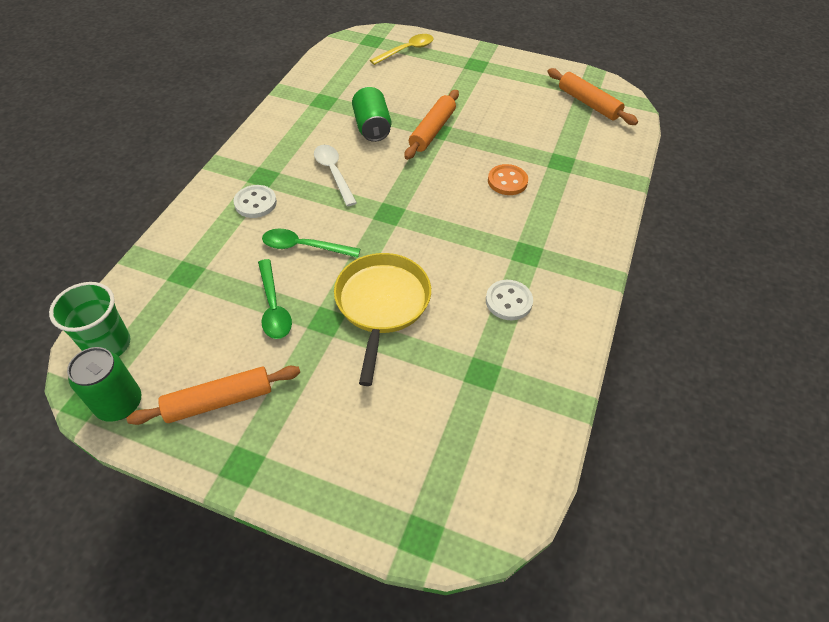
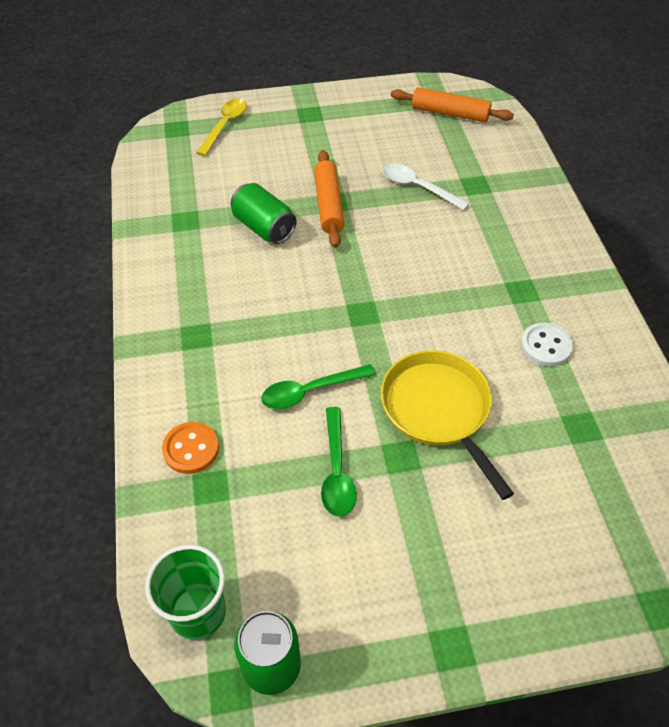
camera: 30 degrees left, 0 degrees up
orange rolling pin [127,366,300,425] -> none
white button [233,185,277,218] -> none
green spoon [258,259,292,339] -> green spoon turned 45 degrees clockwise [321,407,357,517]
white spoon [314,145,357,206] -> white spoon moved to [383,164,470,210]
orange button [488,164,528,195] -> orange button moved to [162,422,219,474]

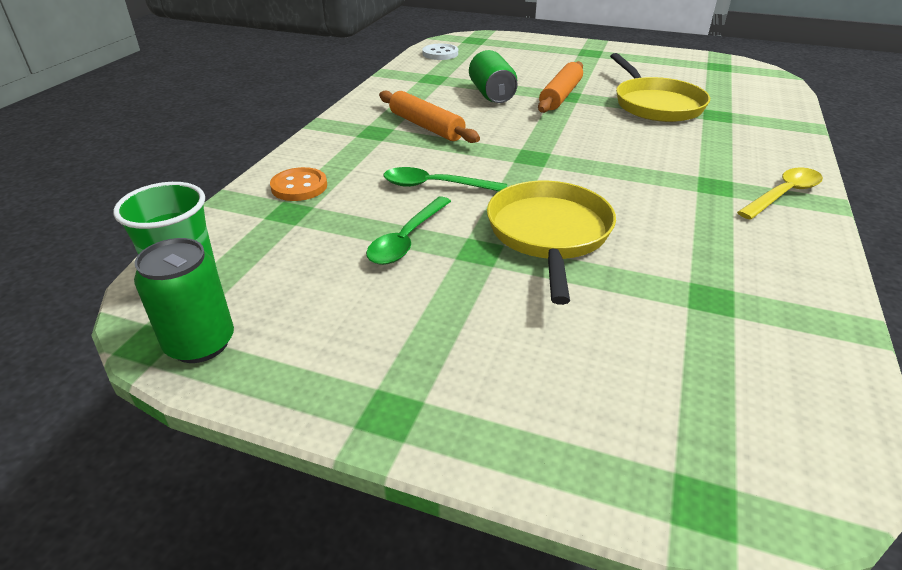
camera: 30 degrees right, 15 degrees down
yellow spoon [196,99,247,156] -> yellow spoon moved to [737,168,823,220]
white spoon [383,164,470,210] -> yellow pan [610,53,710,122]
orange rolling pin [391,88,514,122] -> orange rolling pin moved to [379,91,480,143]
white button [521,323,573,367] -> white button moved to [422,43,458,60]

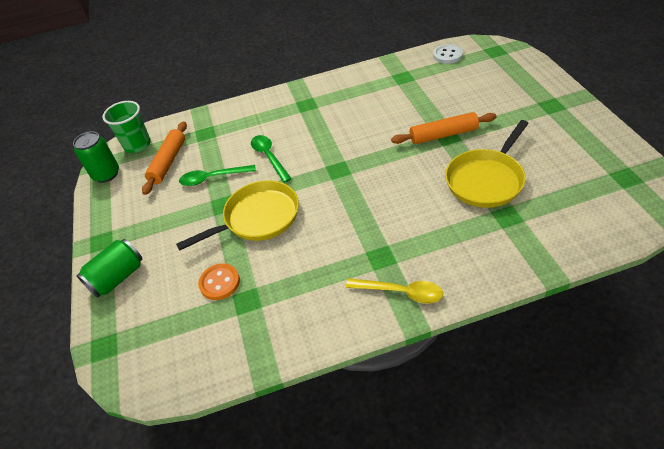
camera: 60 degrees right, 10 degrees up
orange button [270,167,327,201] -> orange button moved to [198,263,240,300]
orange rolling pin [379,91,480,143] -> orange rolling pin moved to [142,121,187,195]
green can [469,50,518,103] -> green can moved to [76,239,142,298]

